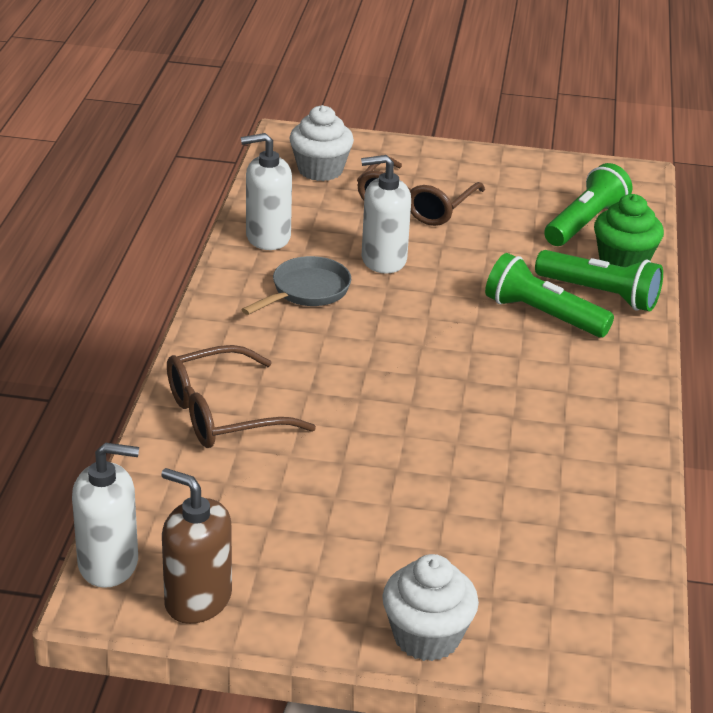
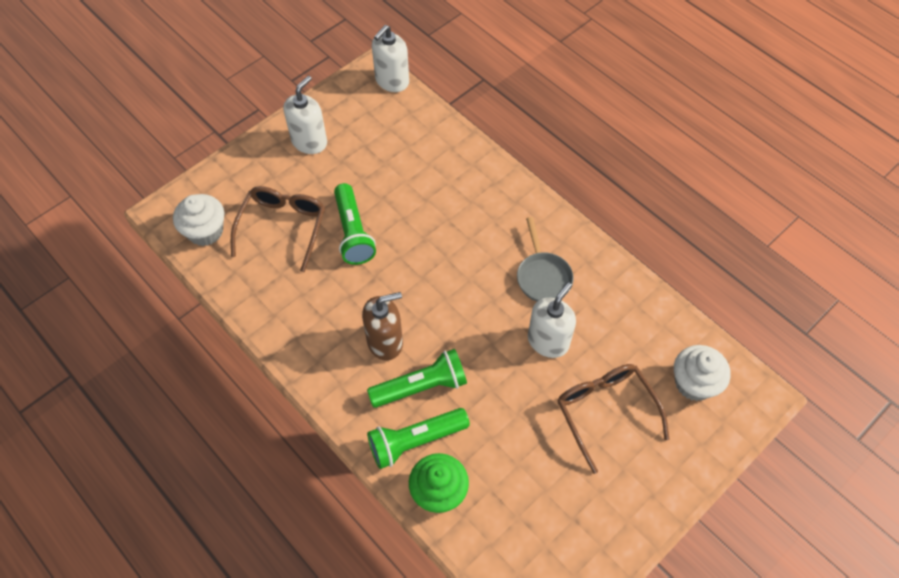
camera: 130 degrees right, 25 degrees up
brown soap dispenser [161,468,232,624] -> brown soap dispenser moved to [362,292,403,361]
brown glasses [167,345,316,448] -> brown glasses moved to [231,186,325,272]
white soap dispenser [241,133,292,250] -> white soap dispenser moved to [284,76,327,154]
white cupcake [382,554,479,661] -> white cupcake moved to [173,194,224,246]
green flashlight [544,163,632,246] -> green flashlight moved to [334,183,376,265]

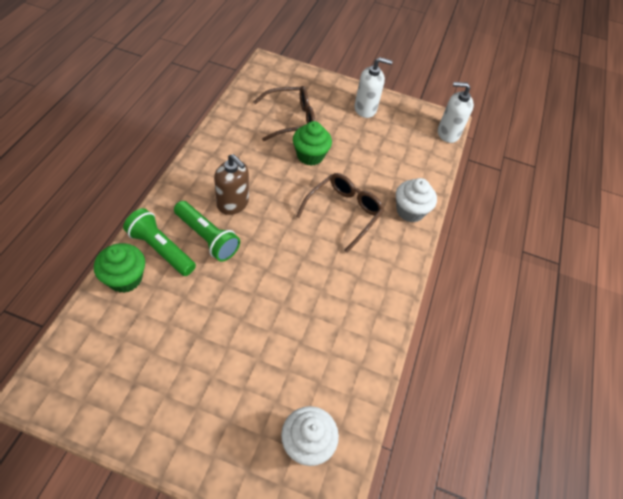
camera: 55 degrees right, 5 degrees down
white cupcake [173,194,224,246] -> white cupcake moved to [396,178,437,222]
green flashlight [334,183,376,265] -> green cupcake [293,121,332,166]
grey pan [517,217,573,302] -> none
white soap dispenser [528,282,576,358] -> none
brown glasses [557,364,669,474] -> brown glasses moved to [296,173,384,253]

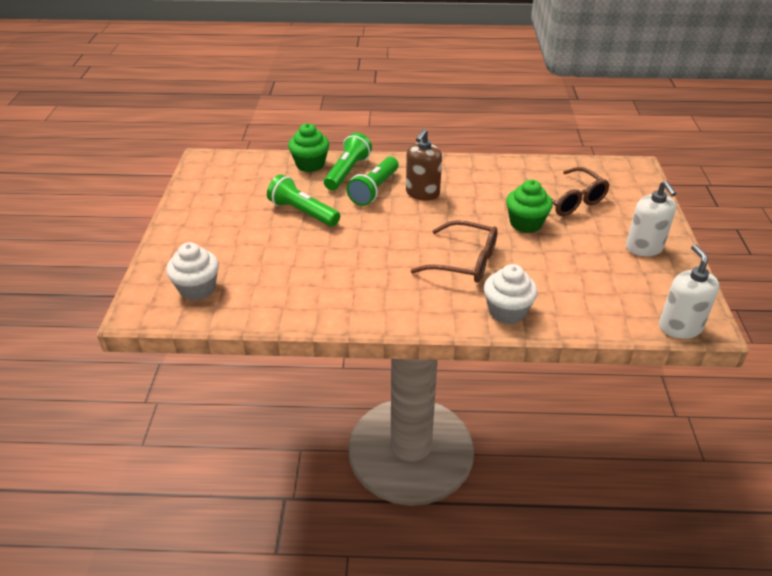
camera: 80 degrees right, 15 degrees down
none -> green flashlight [267,174,340,227]

